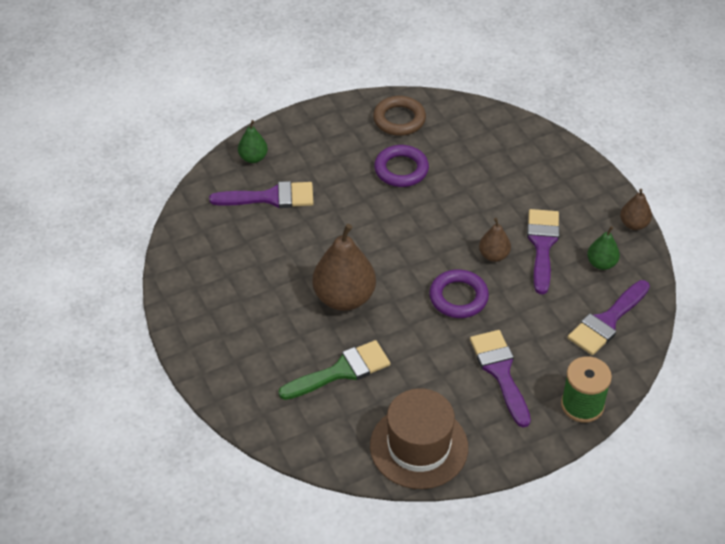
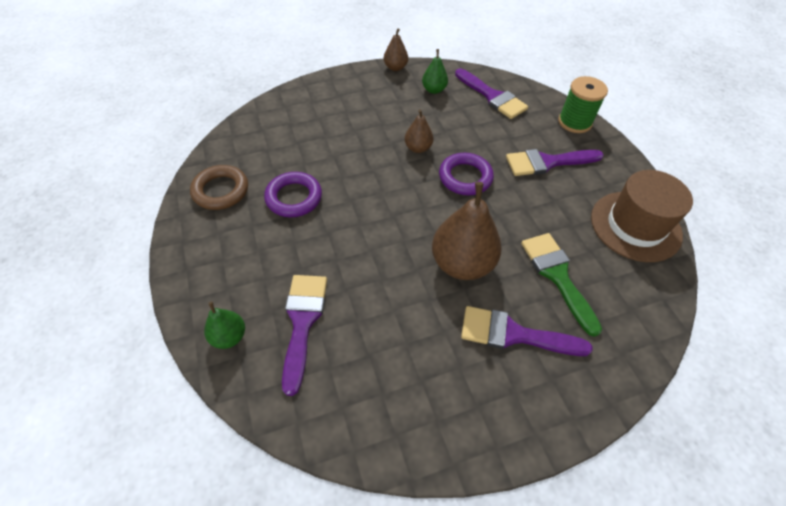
camera: 85 degrees left, 5 degrees up
purple brush [527,209,560,294] -> purple brush moved to [461,306,592,356]

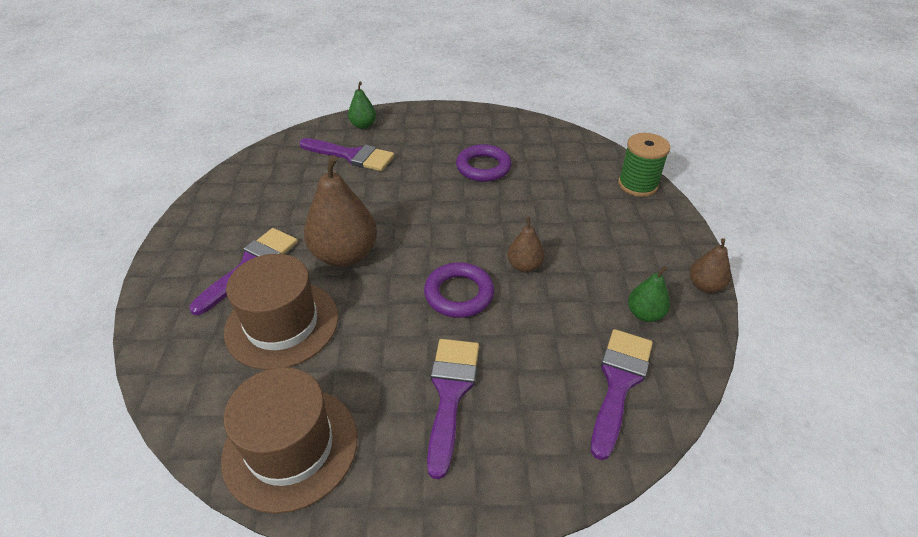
camera: 110 degrees right, 10 degrees down
brown ring [190,165,248,210] -> none
purple brush [455,68,528,119] -> purple brush turned 135 degrees clockwise [591,329,653,460]
green brush [521,233,602,337] -> brown hat [224,254,338,370]
green spool [558,76,608,133] -> green spool moved to [618,133,670,197]

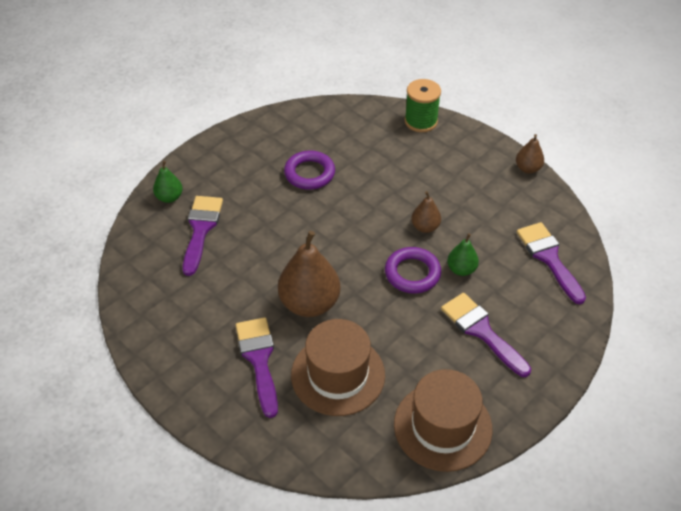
camera: 45 degrees left, 5 degrees up
purple brush [299,138,394,171] -> purple brush turned 60 degrees counterclockwise [183,196,223,276]
green pear [628,266,670,322] -> green pear moved to [447,233,479,276]

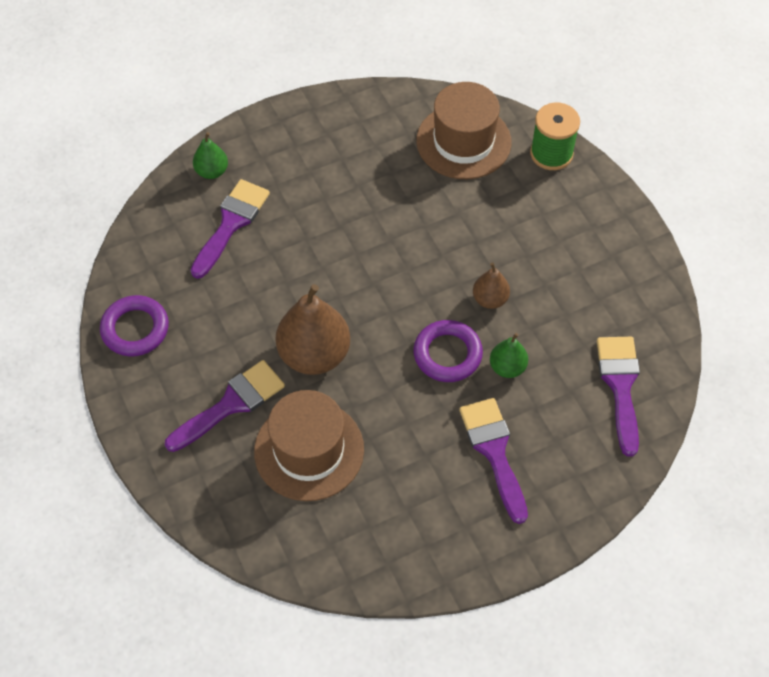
camera: 20 degrees right, 10 degrees up
purple brush [236,317,278,418] -> purple brush turned 45 degrees clockwise [165,360,285,452]
purple ring [284,150,335,190] -> purple ring moved to [100,295,169,356]
brown hat [394,369,493,472] -> brown hat moved to [416,82,511,179]
brown pear [516,134,544,174] -> none

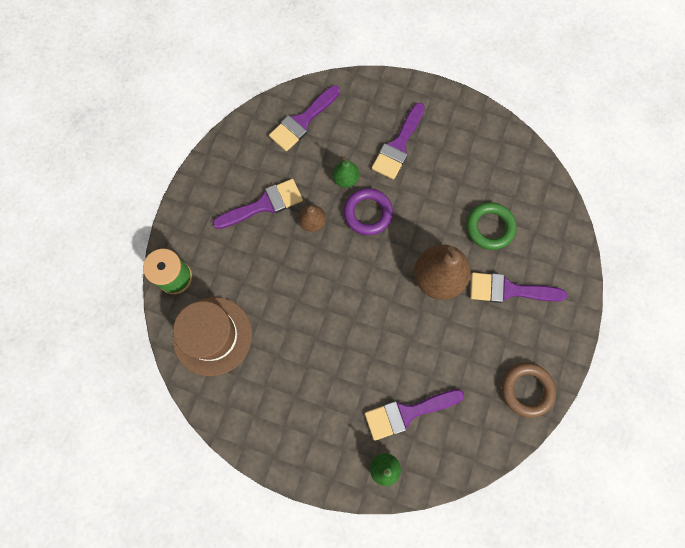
camera: 135 degrees left, 15 degrees up
purple ring [100,295,169,356] -> brown ring [501,363,556,418]
brown hat [254,390,364,501] -> green ring [466,202,516,250]
none -> purple brush [213,179,303,229]

